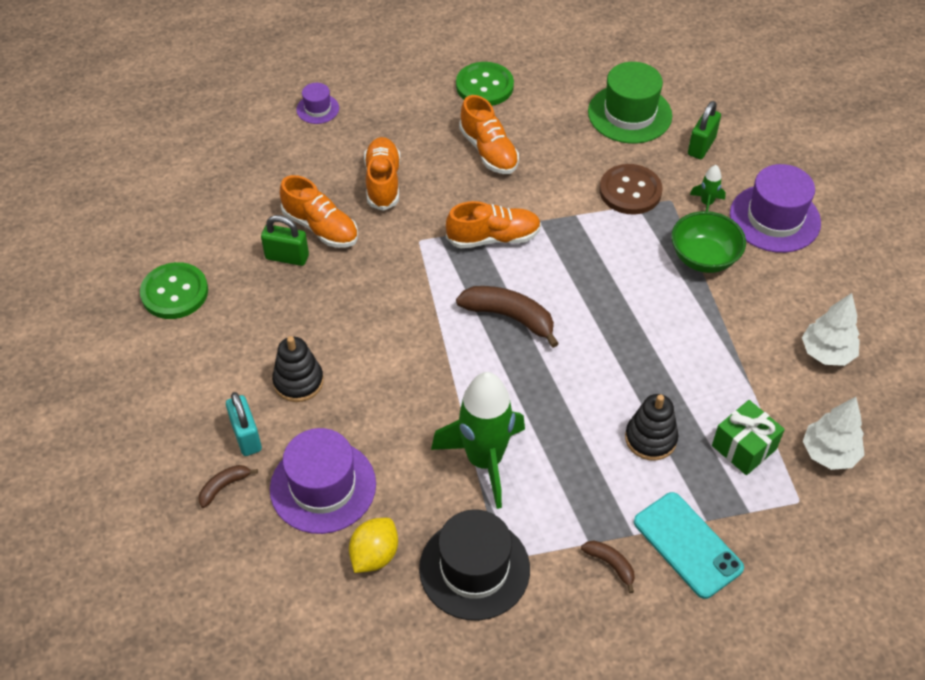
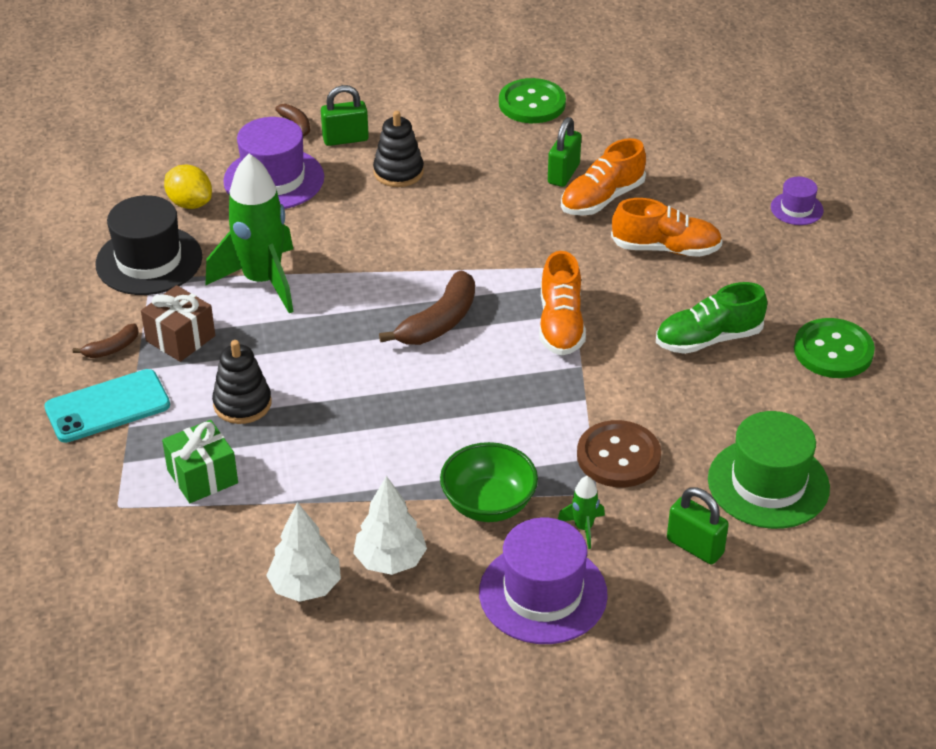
camera: 100 degrees right, 10 degrees down
turquoise padlock [226,392,262,456] -> green padlock [321,85,369,146]
orange shoe [459,95,519,174] -> green shoe [656,282,767,354]
white tree [803,397,864,470] -> white tree moved to [353,476,427,575]
none -> brown gift [141,285,215,362]

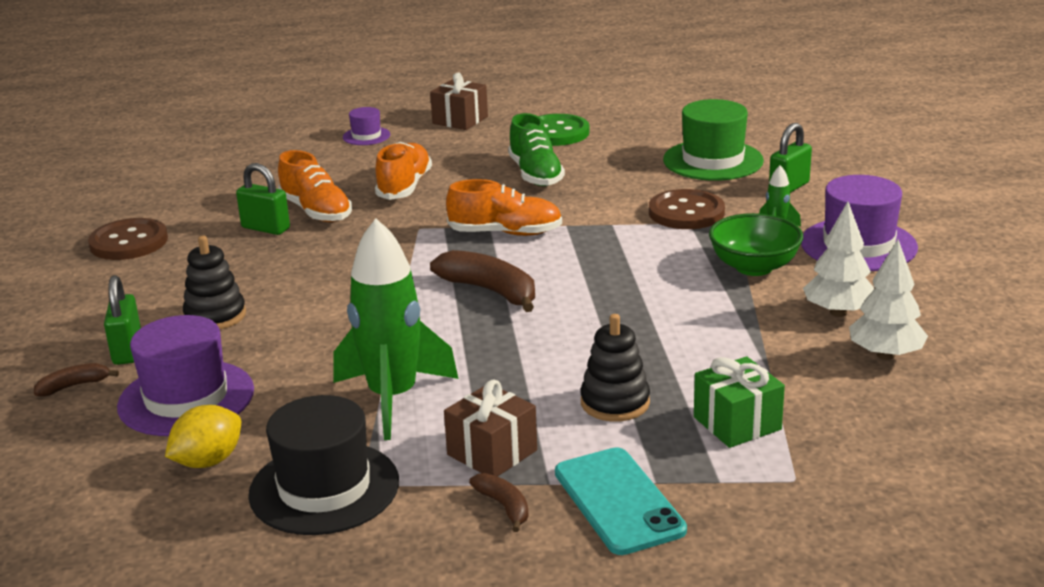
camera: 85 degrees left, 15 degrees down
green button [499,78,566,123] -> brown button [88,218,168,260]
none -> brown gift [430,72,488,130]

